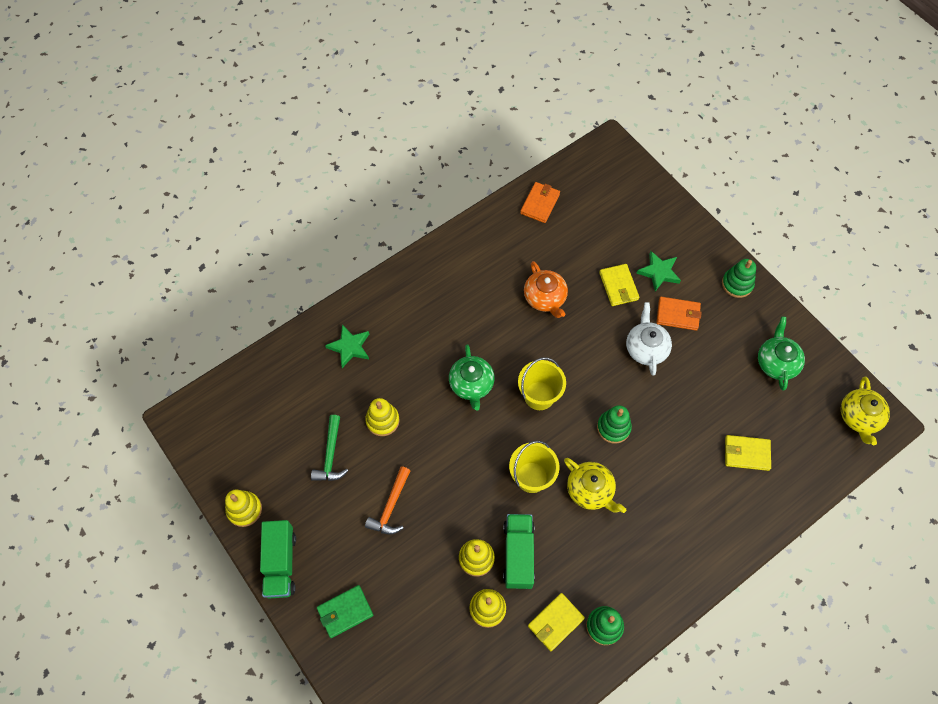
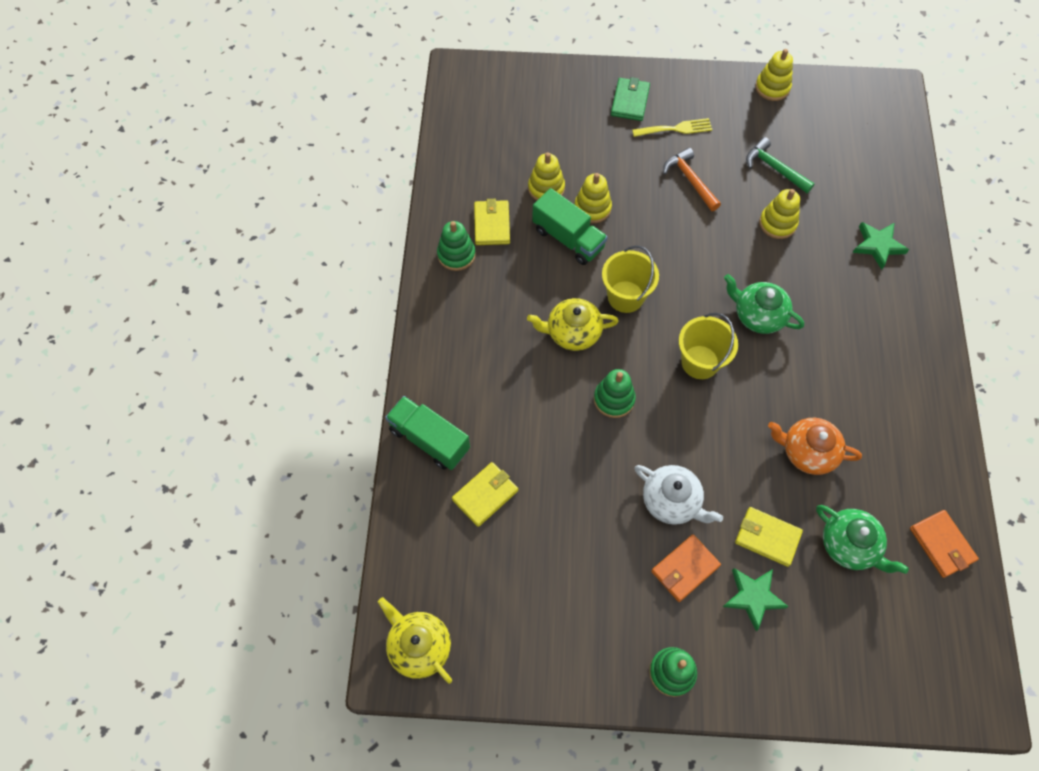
camera: 130 degrees right, 0 degrees up
green truck [260,520,296,599] -> green truck moved to [385,396,470,470]
green teapot [758,316,805,390] -> green teapot moved to [816,505,909,574]
none -> yellow fork [632,118,712,137]

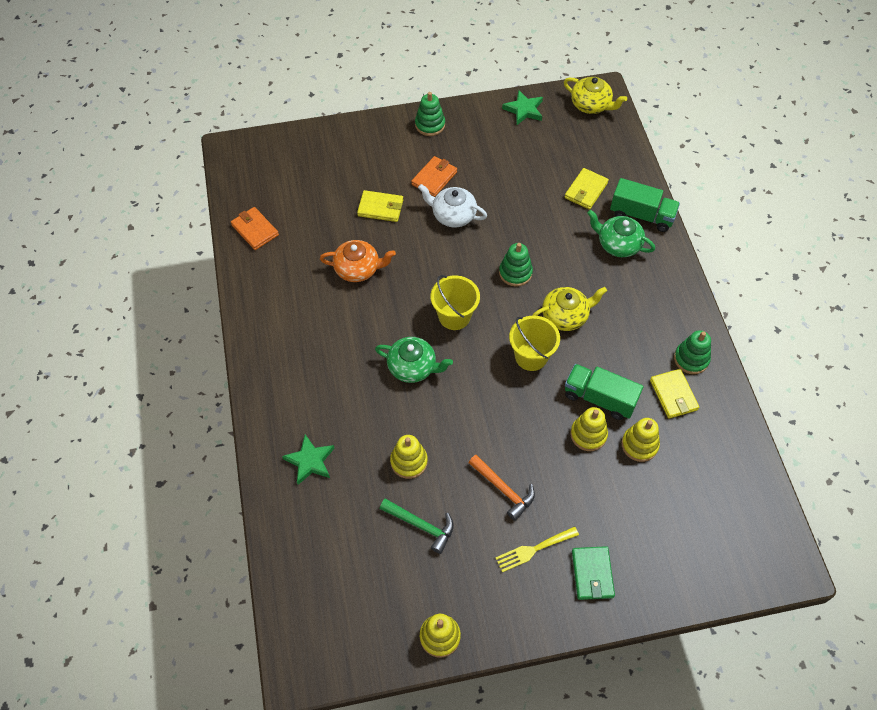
camera: 165 degrees right, 5 degrees down
green star [723,568,789,631] -> green star moved to [502,90,543,125]
green teapot [816,505,909,574] -> green teapot moved to [587,210,655,257]

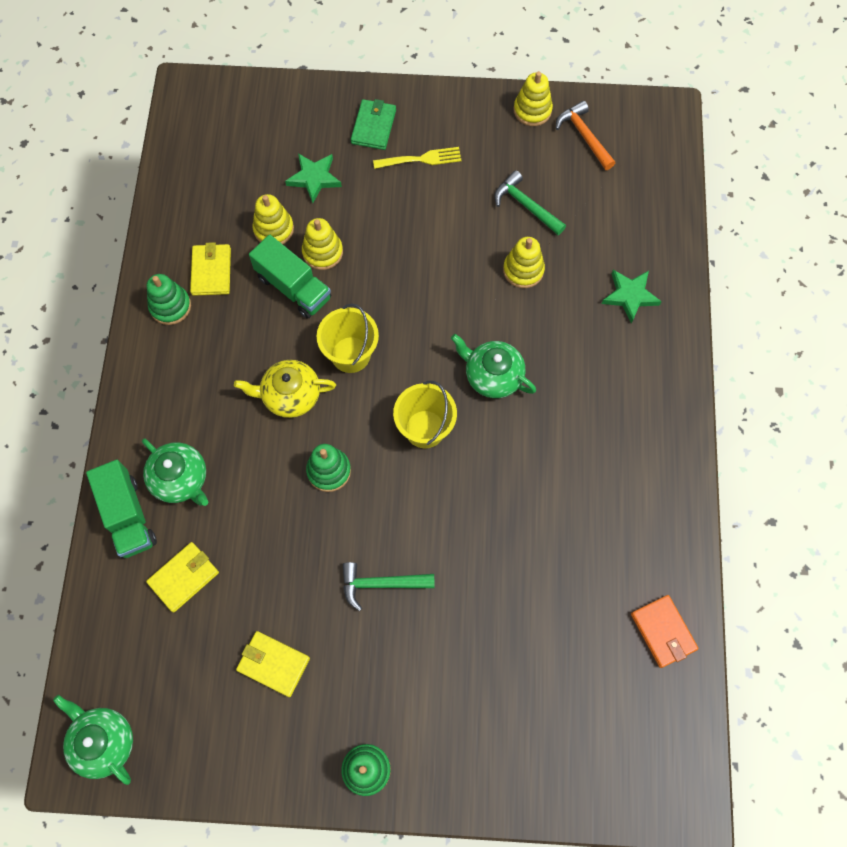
camera: 165 degrees left, 10 degrees up
orange teapot [320,240,396,282] -> none
yellow wallet [357,190,403,222] -> yellow wallet moved to [236,631,310,697]
orange wallet [411,156,457,197] -> none
white teapot [418,184,487,227] -> green hammer [343,562,435,611]
orange hammer [469,455,535,521] -> orange hammer moved to [556,101,615,170]
green star [502,90,543,125] -> green star moved to [285,153,342,203]
yellow teapot [564,77,627,114] -> green teapot [53,695,133,785]
green truck [610,178,680,232] -> green truck turned 150 degrees counterclockwise [86,460,157,558]

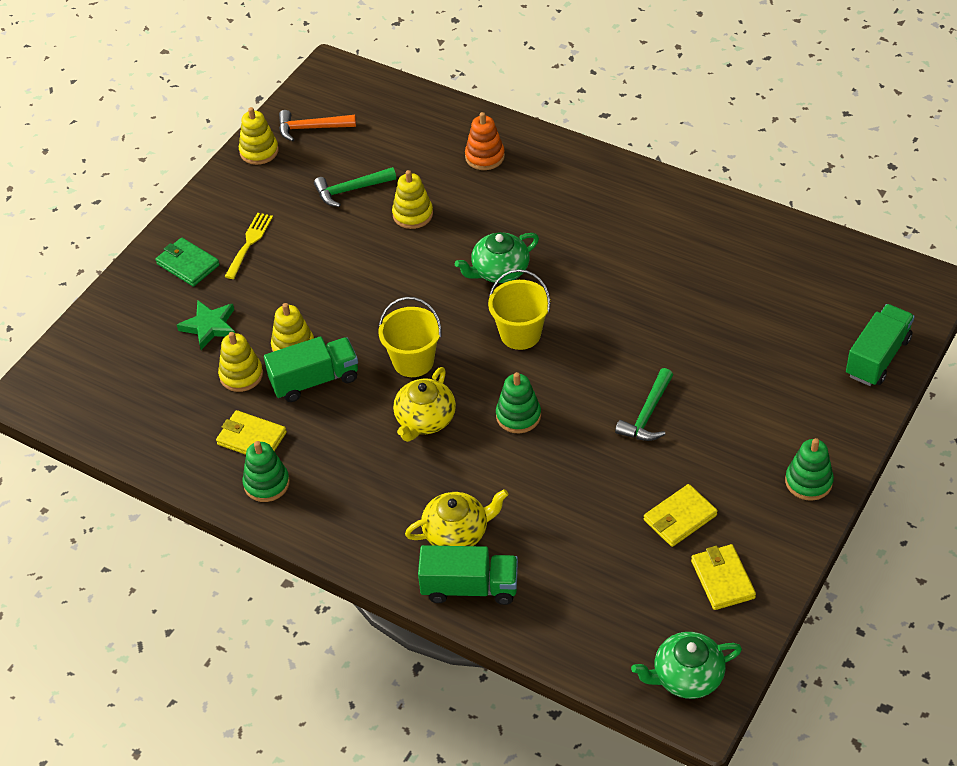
camera: 60 degrees left, 20 degrees down
green teapot [142,438,208,506] -> yellow teapot [405,489,508,546]
yellow wallet [146,542,219,613] -> yellow wallet moved to [691,544,756,610]
green star [602,270,662,324] -> orange stacking toy [465,112,505,170]
orange wallet [631,595,698,668] -> none
none -> green truck [846,304,915,386]

